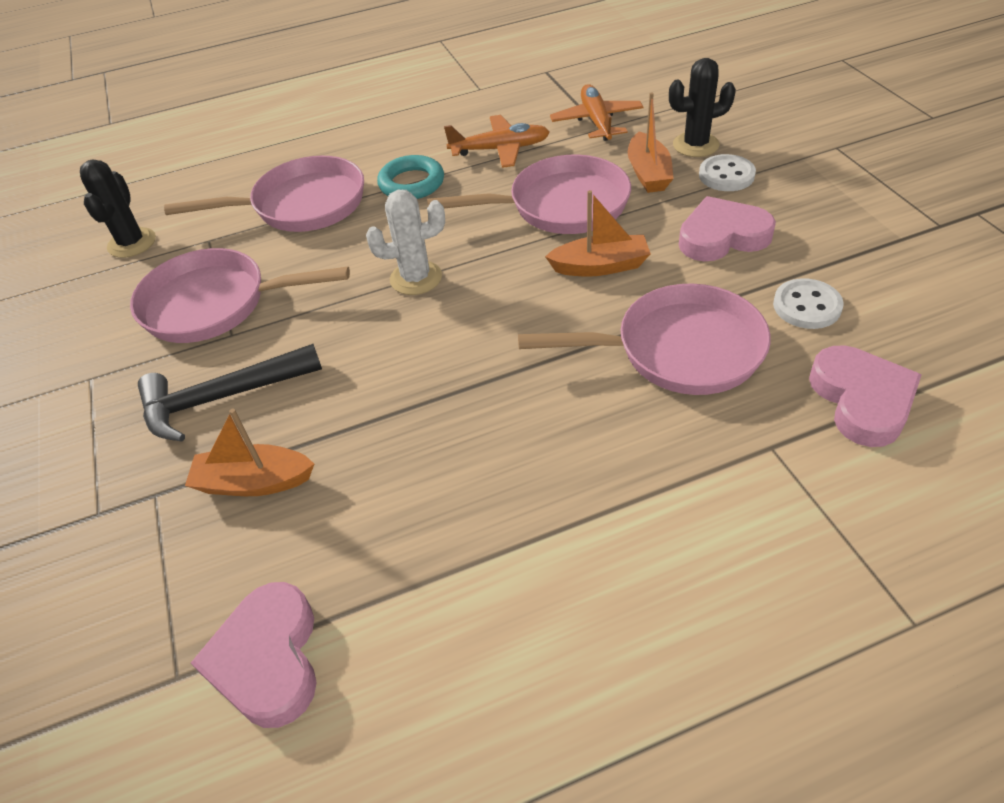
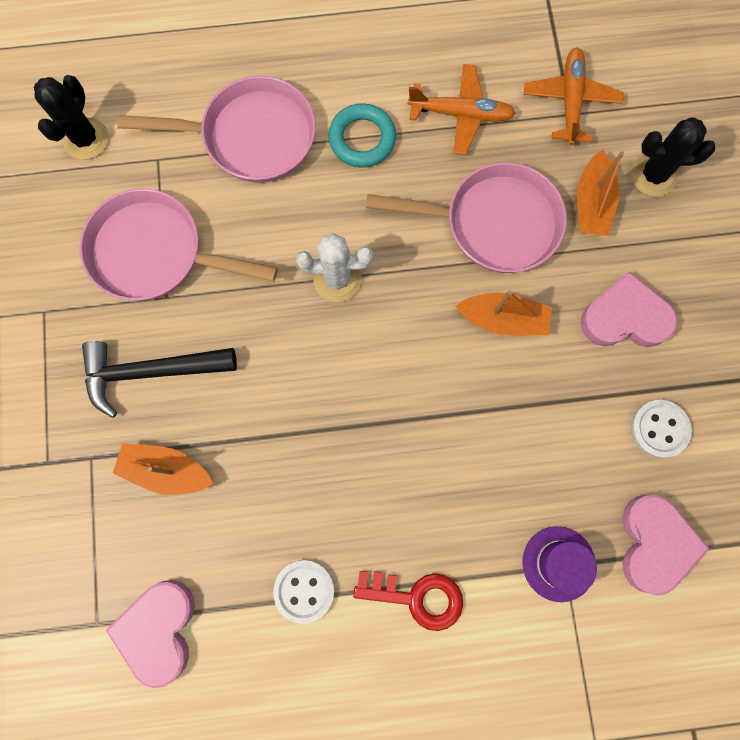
camera: 10 degrees right, 30 degrees up
pink pan [518,284,771,395] -> none
white button [699,154,756,191] -> white button moved to [273,560,334,624]
none -> red key [353,571,463,631]
none -> purple hat [523,526,597,602]

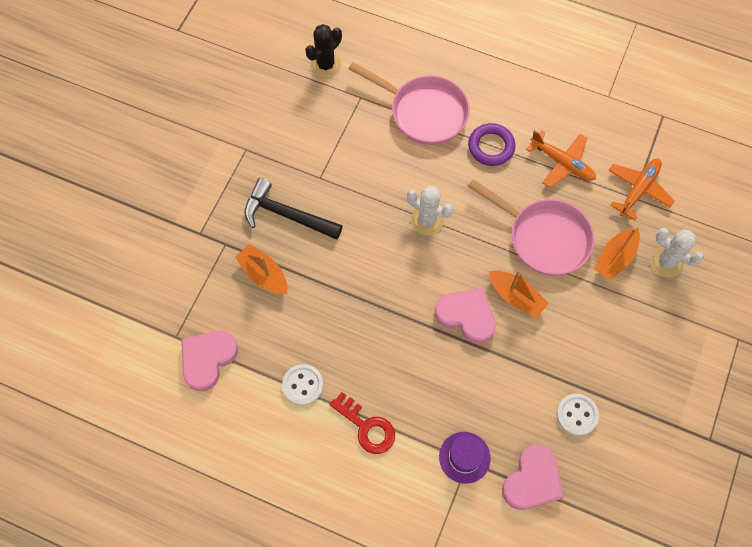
camera: 30 degrees right, 10 degrees down
pink pan [79,189,278,301] -> none
turquoise ring [328,103,396,167] -> purple ring [468,123,515,166]
pink heart [581,271,678,347] -> pink heart moved to [435,288,496,344]
black cactus [631,117,715,197] -> white cactus [650,228,704,278]

